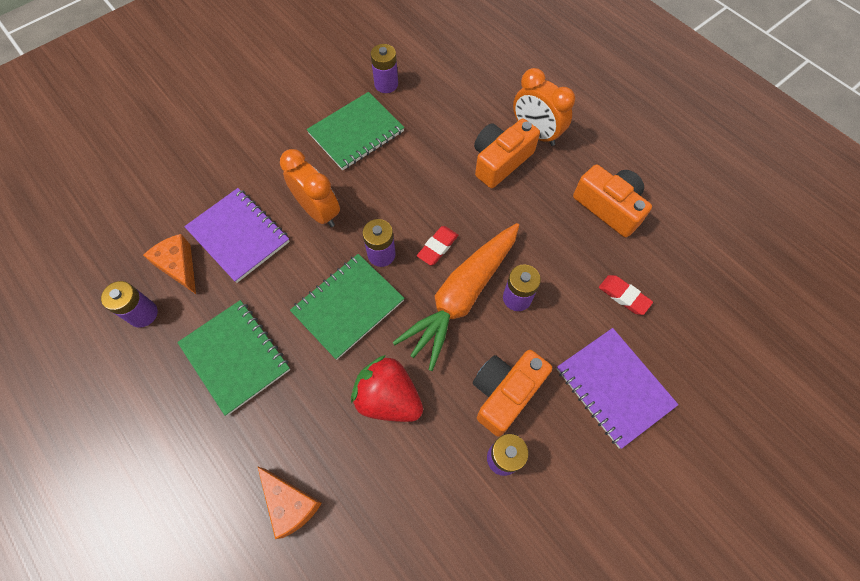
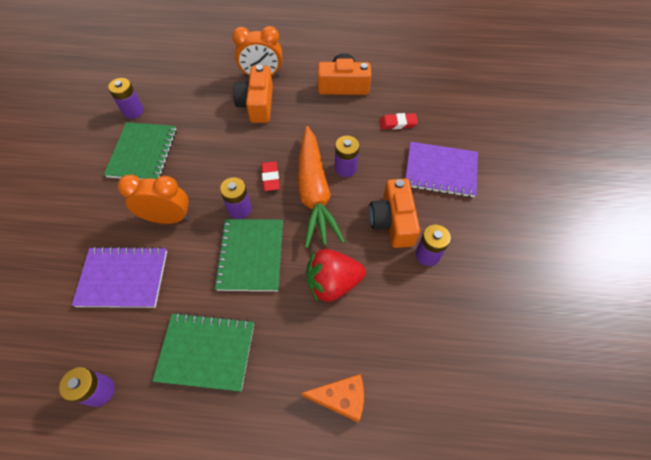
camera: 45 degrees left, 5 degrees down
orange cheese [143,234,196,294] -> none

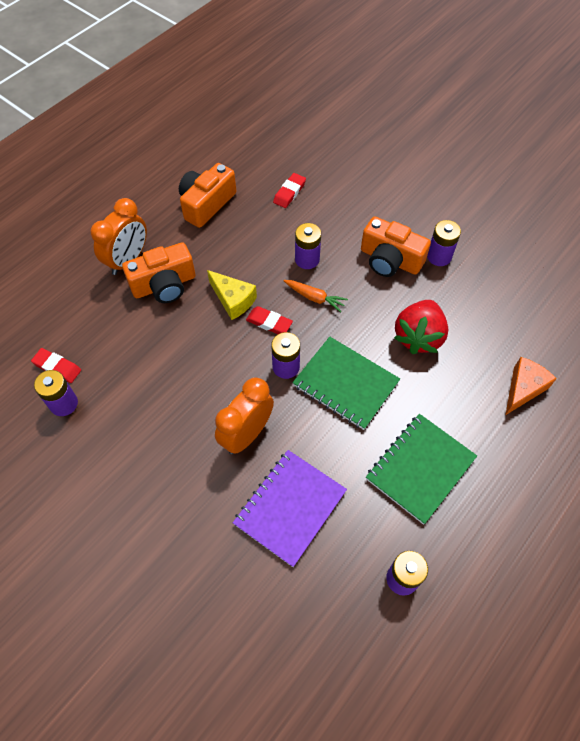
camera: 55 degrees left, 0 degrees up
green notebook [104,122,177,179] -> none
orange camera [233,65,273,123] -> orange camera turned 60 degrees counterclockwise [122,242,195,303]
orange carrot [298,126,345,248] -> orange carrot [284,280,348,312], size x0.43
purple notebook [405,142,478,198] -> none
none -> red eraser [31,348,81,383]
none -> yellow cheese [207,270,257,320]

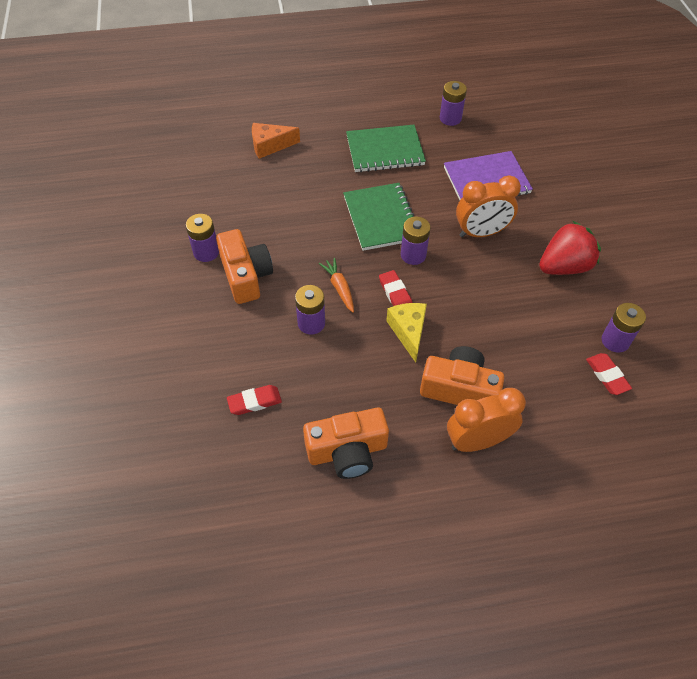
camera: 140 degrees left, 5 degrees down
red strawberry [394,300,448,354] -> red strawberry moved to [539,221,601,275]

